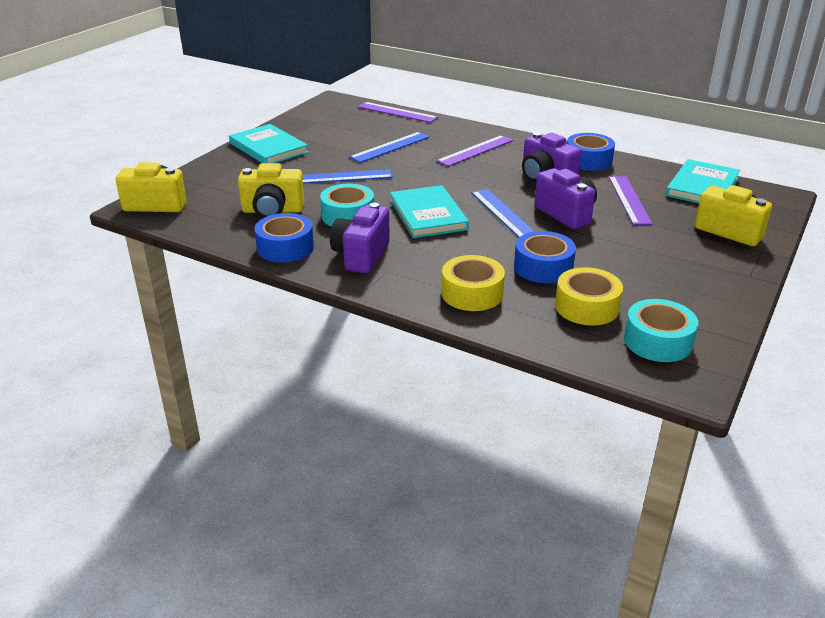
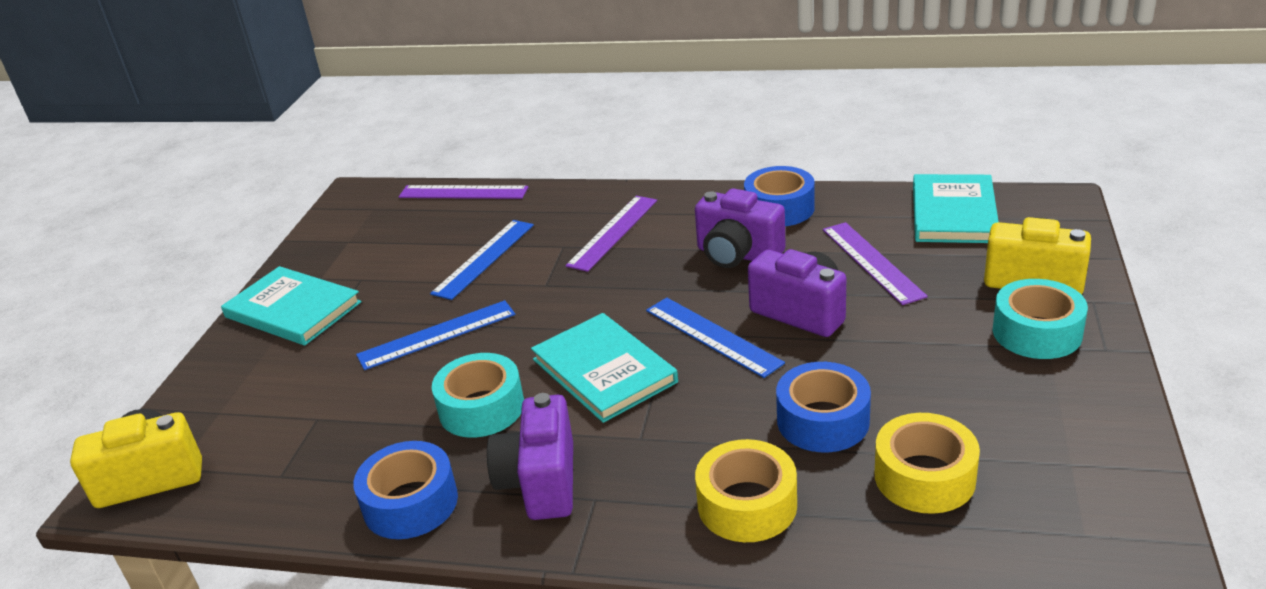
camera: 15 degrees left, 0 degrees up
yellow camera [238,163,304,218] -> none
turquoise tape [624,299,698,362] -> turquoise tape moved to [993,279,1088,359]

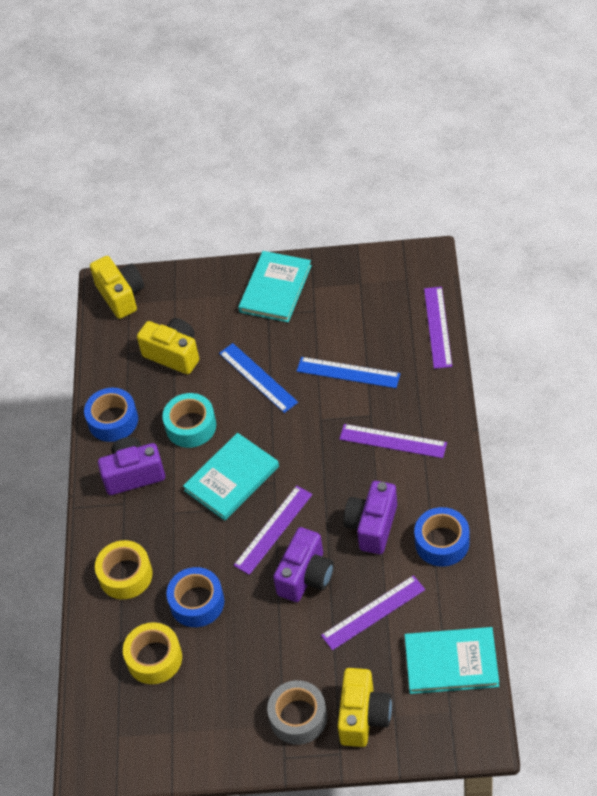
camera: 80 degrees right, 20 degrees up
blue ruler [646,297,785,378] -> purple ruler [234,486,312,575]
turquoise tape [993,279,1088,359] -> grey tape [267,680,327,745]
none -> yellow camera [137,318,199,374]

